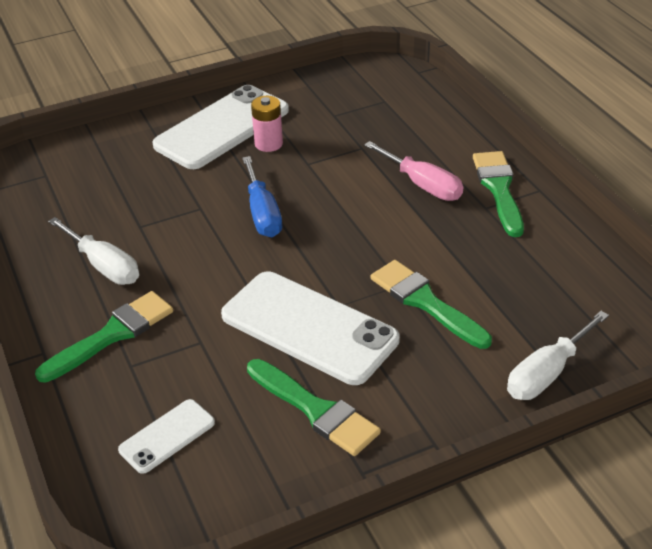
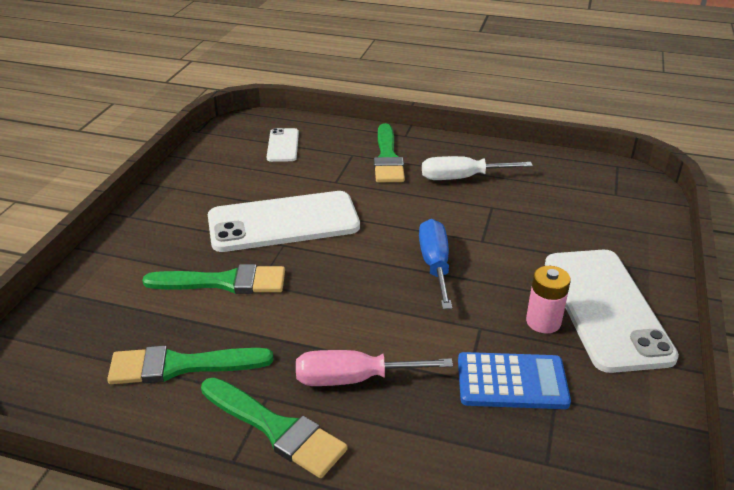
camera: 130 degrees right, 5 degrees down
blue screwdriver [242,156,282,237] -> blue screwdriver turned 60 degrees clockwise [419,219,452,309]
green brush [247,359,381,456] -> green brush moved to [107,345,273,384]
white screwdriver [507,311,609,400] -> none
none -> blue calculator [458,352,571,409]

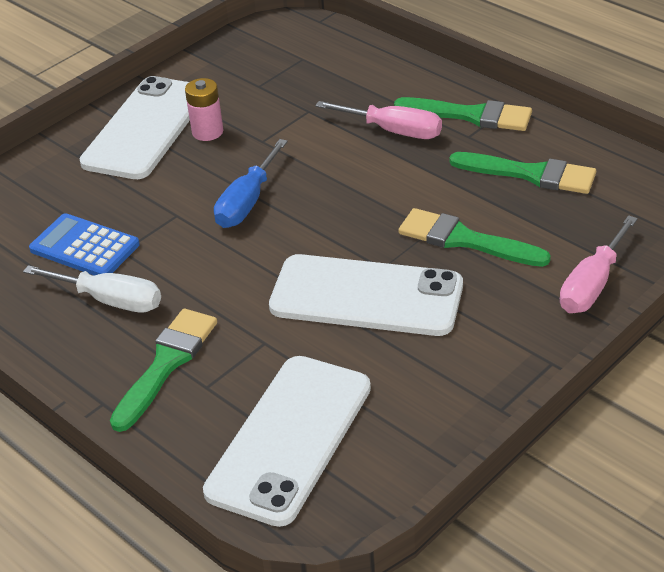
camera: 150 degrees left, 5 degrees up
green brush [201,377,348,478] -> green brush turned 135 degrees clockwise [394,97,532,131]
white phone [267,128,299,162] -> white phone [203,356,371,527], size x2.04
blue calculator [458,352,571,409] -> blue calculator moved to [29,213,140,275]
none -> pink screwdriver [560,215,638,313]

